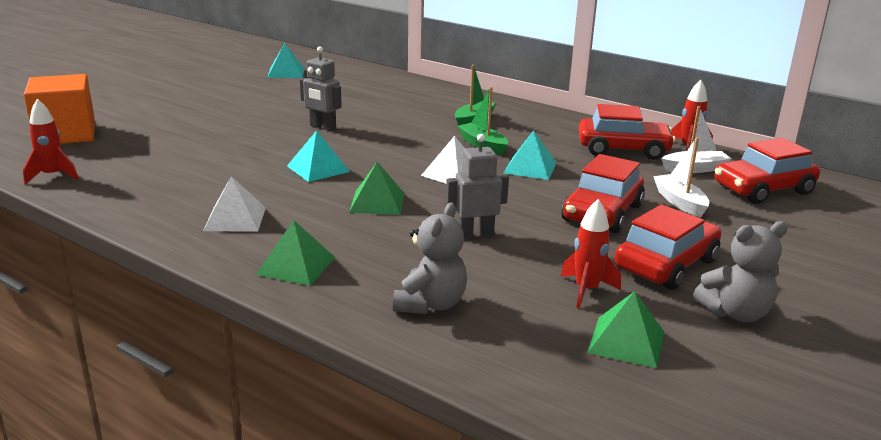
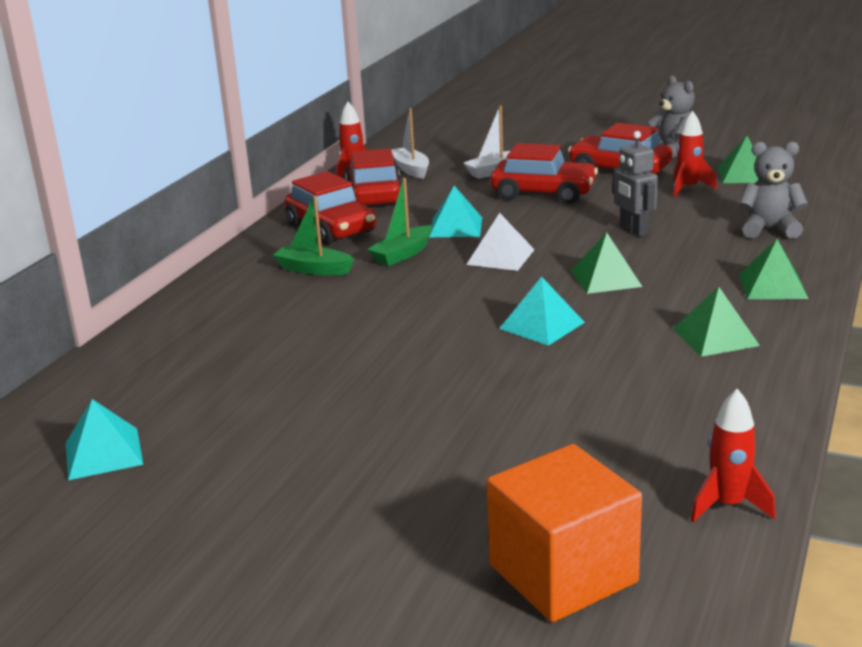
camera: 100 degrees left, 0 degrees up
white pyramid [203,176,266,231] -> green pyramid [673,287,760,357]
grey robot [300,46,342,131] -> none
red car [714,138,820,204] -> red car moved to [285,171,376,245]

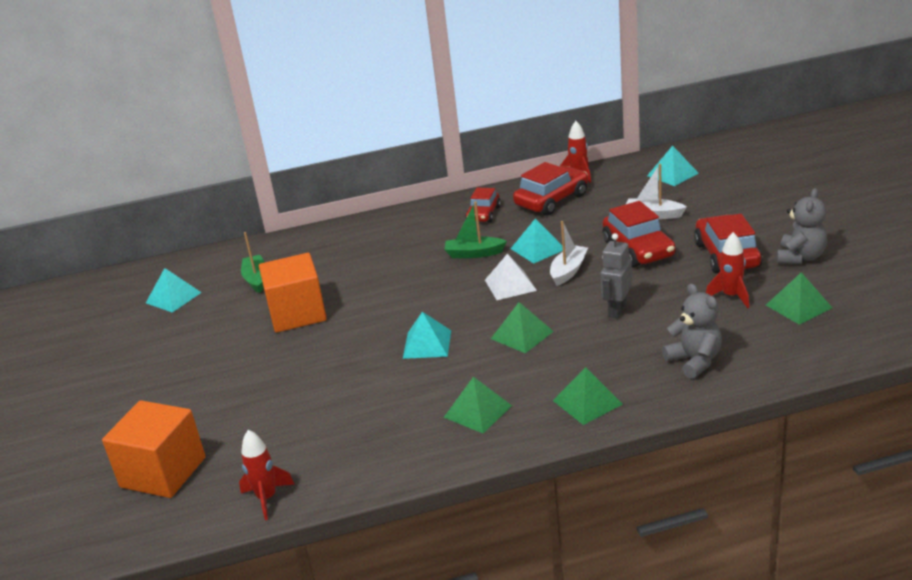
camera: 55 degrees right, 5 degrees up
green boat [273,195,354,275] -> green boat moved to [241,232,265,293]
red car [285,171,376,245] -> red car [465,188,501,223], size x0.62
white boat [392,108,429,179] -> white boat moved to [550,221,588,286]
none -> orange cube [259,253,327,333]
none -> turquoise pyramid [647,146,699,186]

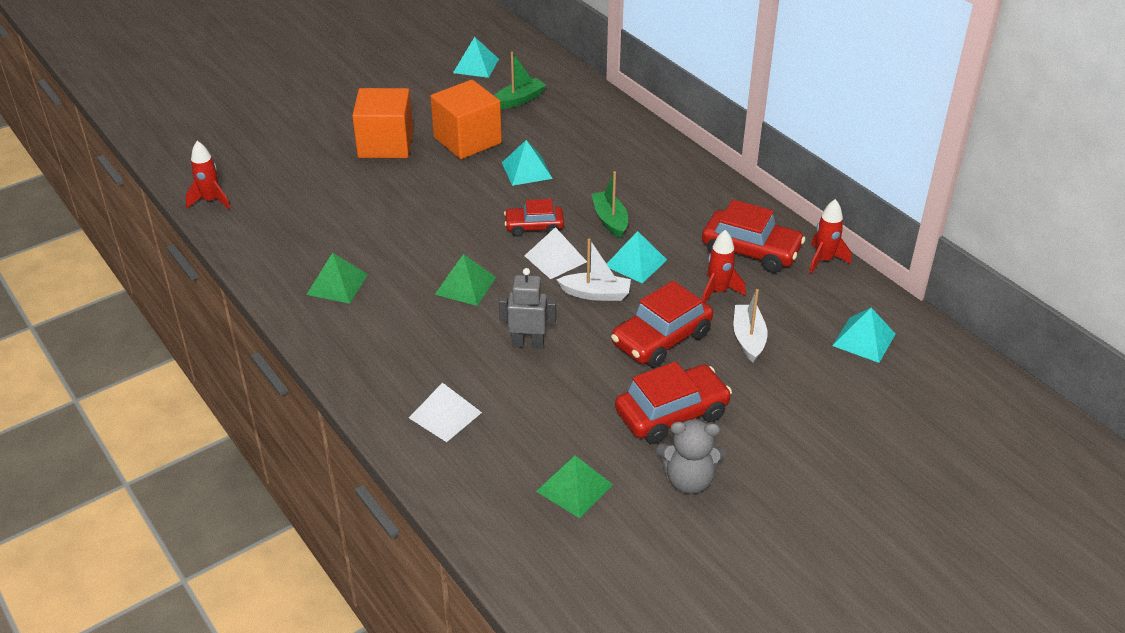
camera: 65 degrees right, 10 degrees up
orange cube [102,400,206,498] -> orange cube moved to [352,88,413,158]
turquoise pyramid [403,312,451,359] -> turquoise pyramid moved to [502,140,553,186]
red car [465,188,501,223] -> red car moved to [504,199,564,237]
green pyramid [553,367,623,425] -> none
grey teddy bear [662,284,722,379] -> white pyramid [409,383,482,442]
red rocket [706,232,749,308] -> red rocket moved to [702,230,746,302]

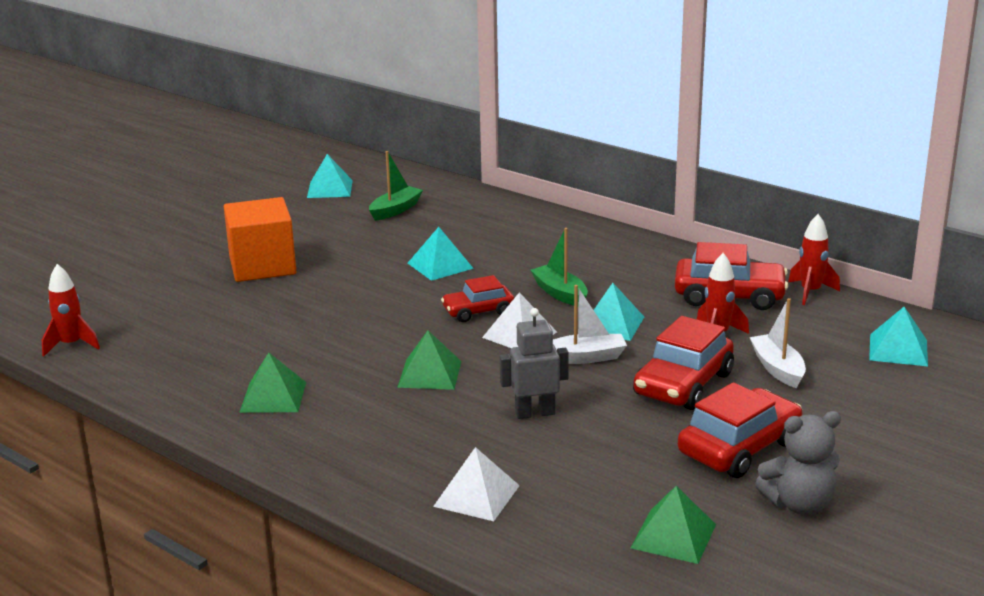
camera: 15 degrees left, 15 degrees down
orange cube [430,80,502,159] -> none

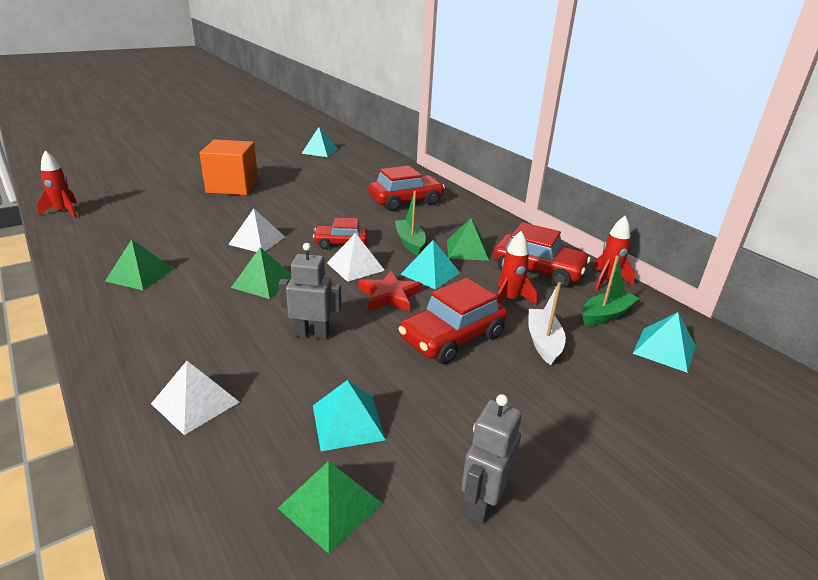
camera: 15 degrees right, 5 degrees up
green boat [369,151,423,221] -> green boat moved to [582,255,639,325]
turquoise pyramid [408,227,474,281] -> turquoise pyramid moved to [313,380,386,451]
white boat [553,285,627,364] -> red star [358,271,422,312]
red car [678,382,803,478] -> red car moved to [368,166,445,211]
grey teddy bear [755,411,841,515] -> grey robot [461,394,522,524]
none -> white pyramid [228,208,285,252]
none -> green pyramid [447,218,489,261]

